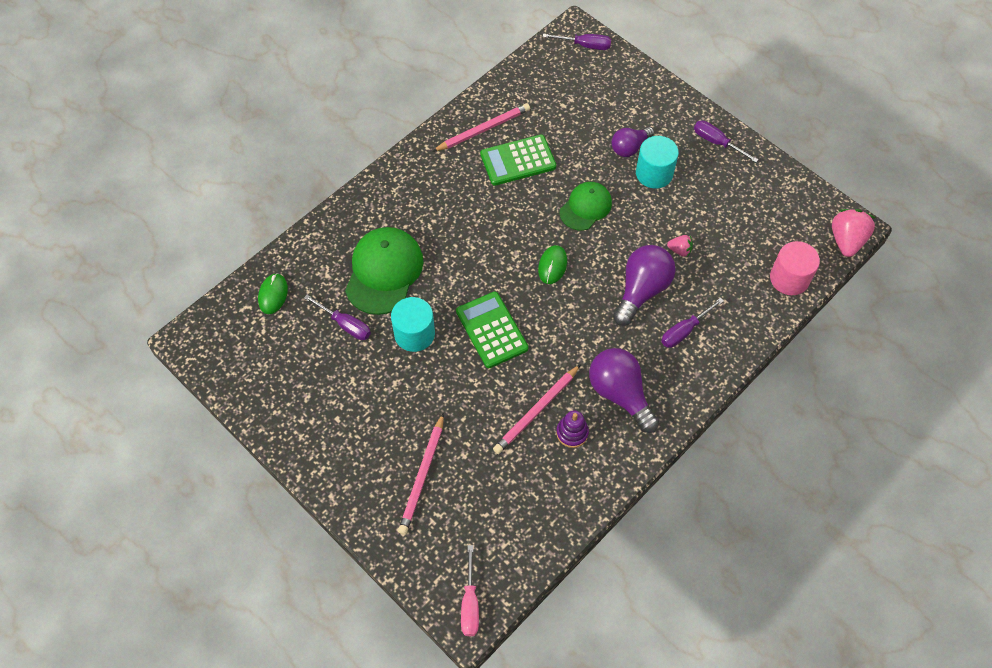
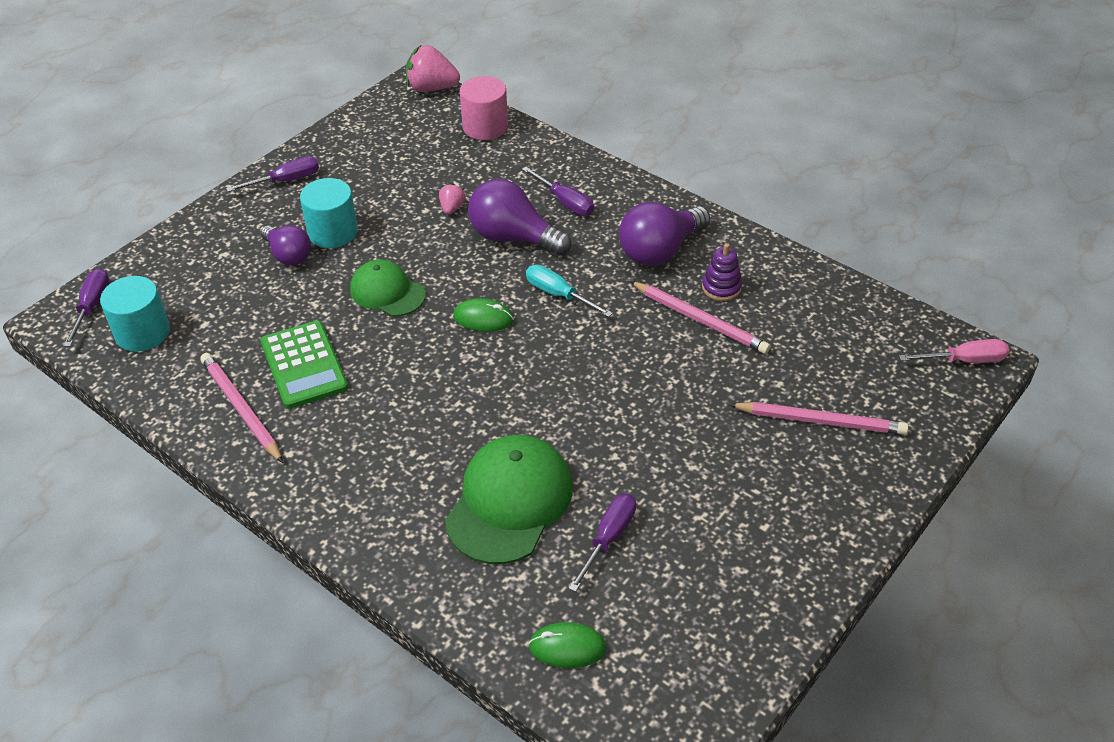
camera: 95 degrees left, 15 degrees down
green cap [345,227,423,315] -> green cap turned 105 degrees clockwise [445,435,573,564]
turquoise cylinder [391,297,435,352] -> turquoise cylinder moved to [100,276,170,352]
green calculator [456,292,528,368] -> none
purple screwdriver [694,120,759,162] -> purple screwdriver turned 150 degrees counterclockwise [226,156,319,192]
none -> turquoise screwdriver [526,265,613,317]

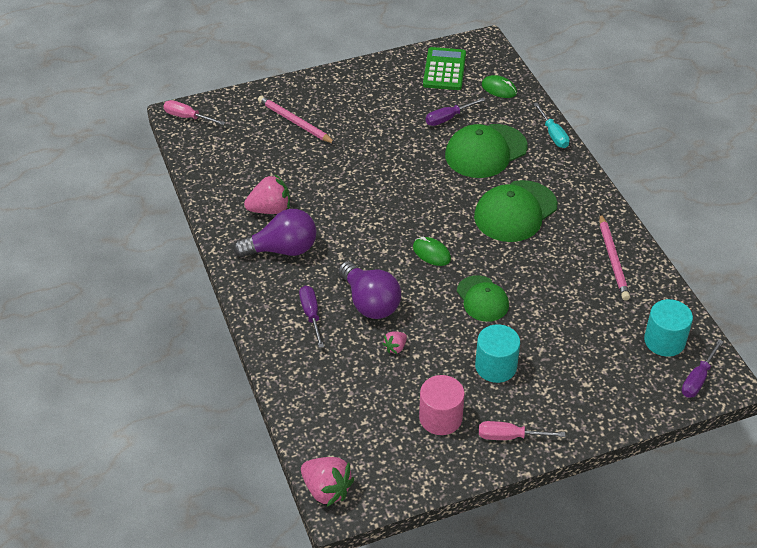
camera: 150 degrees left, 0 degrees up
purple screwdriver [226,156,319,192] -> pink screwdriver [479,421,565,440]
purple light bulb [261,225,311,265] -> none
green calculator [261,321,348,409] -> green calculator moved to [423,47,466,90]
pink cylinder [460,76,508,140] -> pink cylinder moved to [419,375,465,435]
turquoise screwdriver [526,265,613,317] -> turquoise screwdriver moved to [533,103,570,148]
pink pencil [629,281,770,354] -> none
purple stacking toy [702,243,742,301] -> pink strawberry [244,174,290,214]
none -> green cap [474,180,558,242]

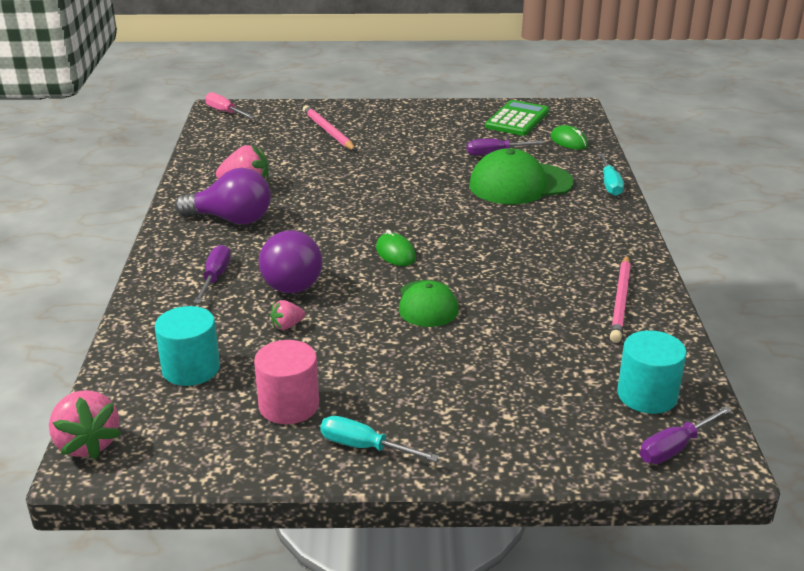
camera: 20 degrees right, 15 degrees down
green cap [474,180,558,242] -> none
turquoise cylinder [475,324,520,383] -> turquoise cylinder moved to [155,306,220,386]
pink screwdriver [479,421,565,440] -> turquoise screwdriver [320,416,439,462]

